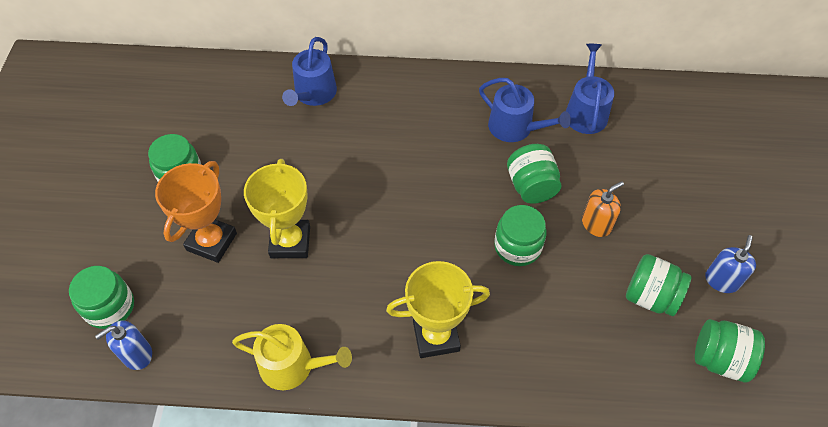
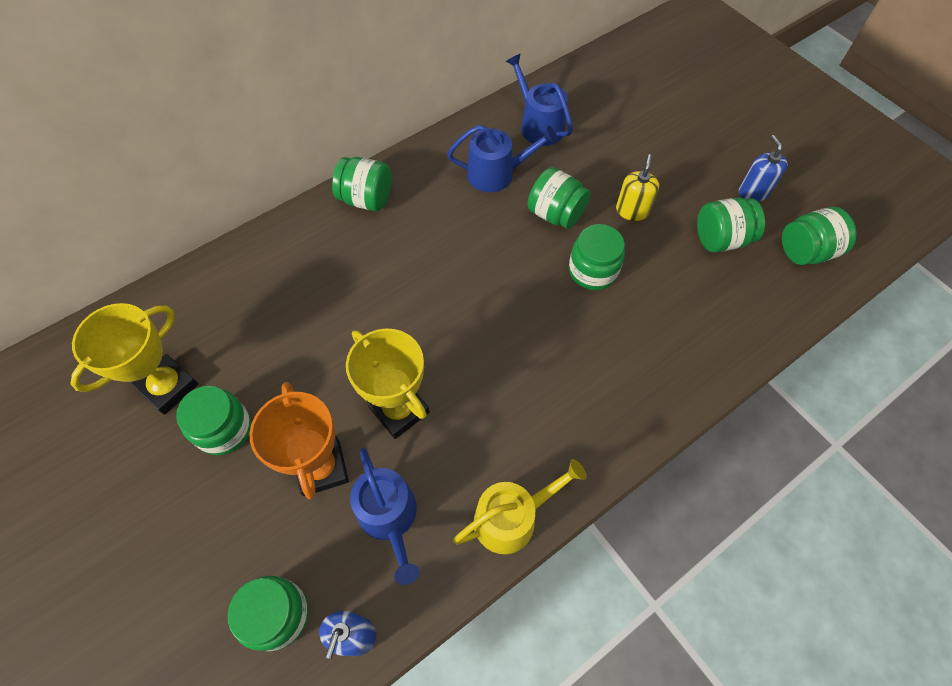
camera: 40 degrees left, 5 degrees up
blue watering can [282,37,337,106] -> blue watering can moved to [350,448,420,585]
yellow trophy [386,261,490,358] -> yellow trophy moved to [70,303,198,415]
orange soap dispenser [582,181,624,237] -> yellow soap dispenser [616,154,659,221]
none -> green jar [332,157,392,211]

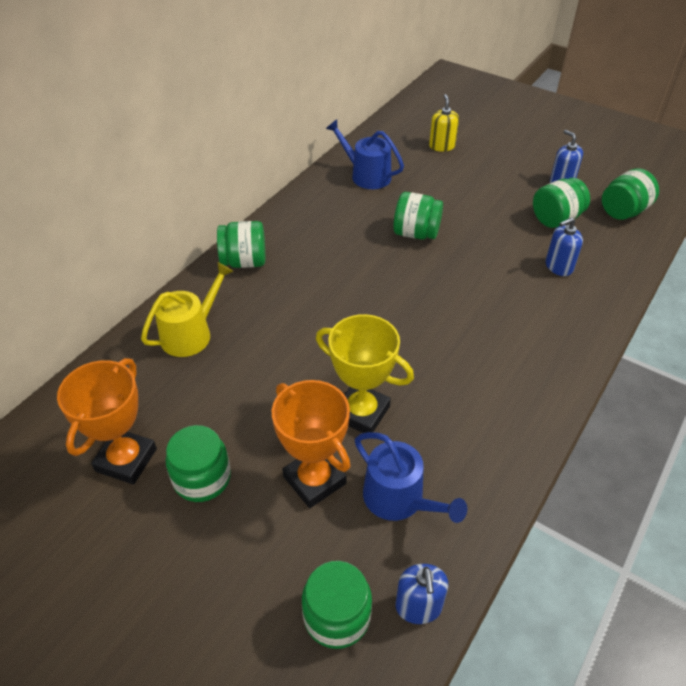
camera: 20 degrees left, 15 degrees down
yellow trophy [70,303,198,415] -> orange trophy [57,358,157,484]
blue watering can [447,125,557,192] -> none
yellow watering can [453,459,587,554] -> yellow watering can moved to [141,262,234,357]
green jar [569,224,625,290] -> none
yellow soap dispenser [616,154,659,221] -> yellow soap dispenser moved to [429,94,459,152]
none -> blue soap dispenser [546,217,583,276]

